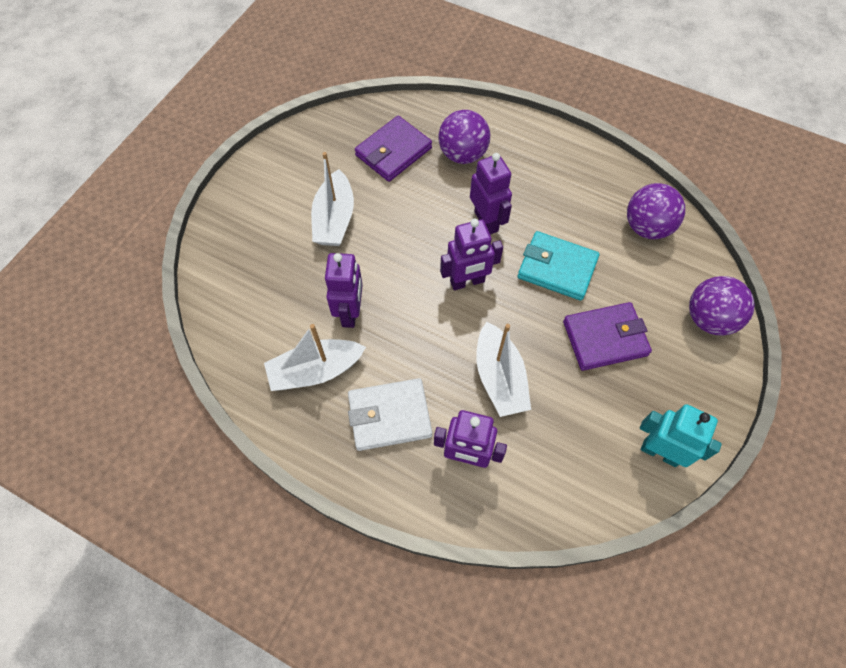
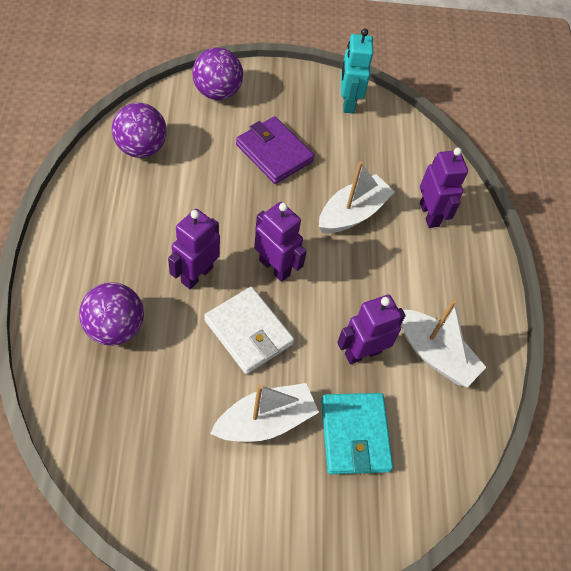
camera: 125 degrees left, 5 degrees down
white wallet [348,378,432,451] -> white wallet moved to [204,287,294,374]
purple wallet [355,116,432,182] -> none
turquoise wallet [518,231,599,300] -> turquoise wallet moved to [321,393,393,474]

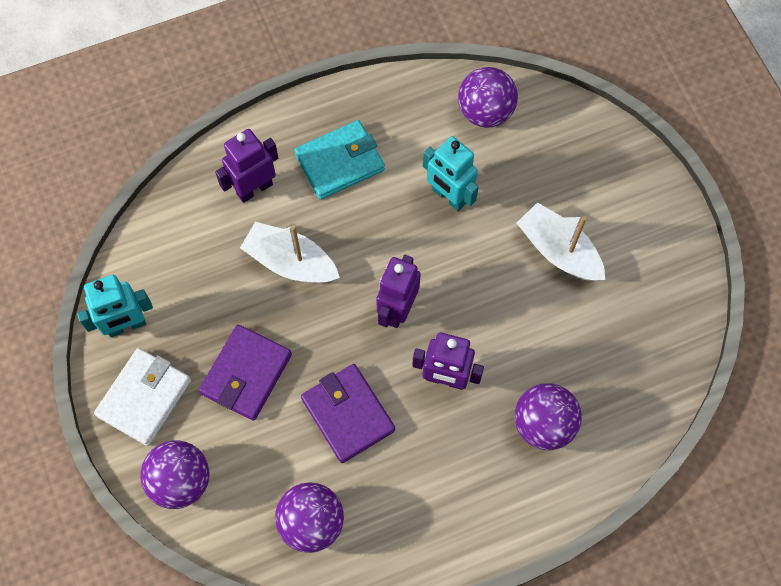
camera: 105 degrees left, 10 degrees up
white wallet [204,287,294,374] -> white wallet moved to [94,348,191,446]
turquoise wallet [321,393,393,474] -> turquoise wallet moved to [294,120,385,200]
purple robot [337,295,406,364] -> turquoise robot [423,136,479,211]
white boat [401,299,486,387] -> none
none -> purple wallet [301,364,395,463]
none -> purple ball [458,67,518,128]

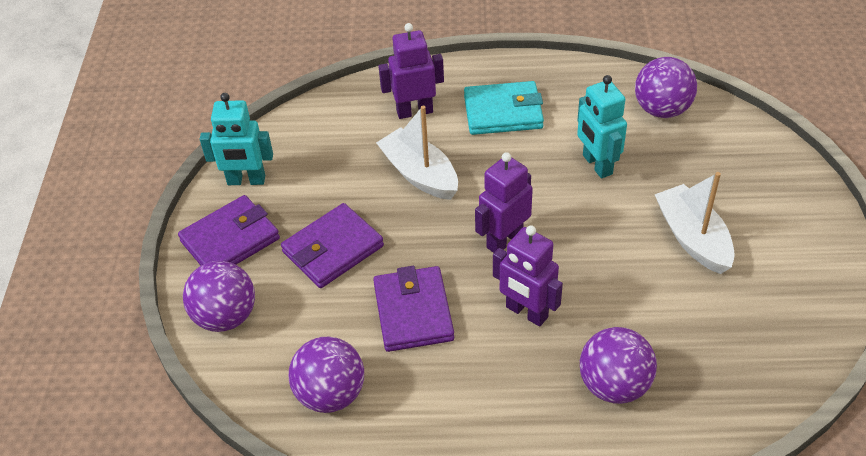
camera: 25 degrees right, 20 degrees down
white wallet [94,348,191,446] -> purple wallet [178,195,280,265]

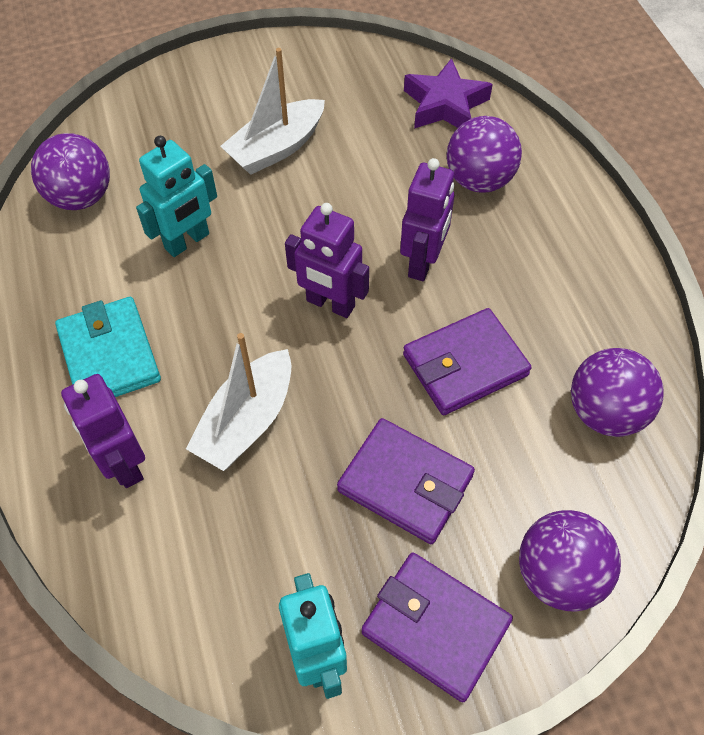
camera: 110 degrees left, 10 degrees up
none -> purple star [404,58,493,129]

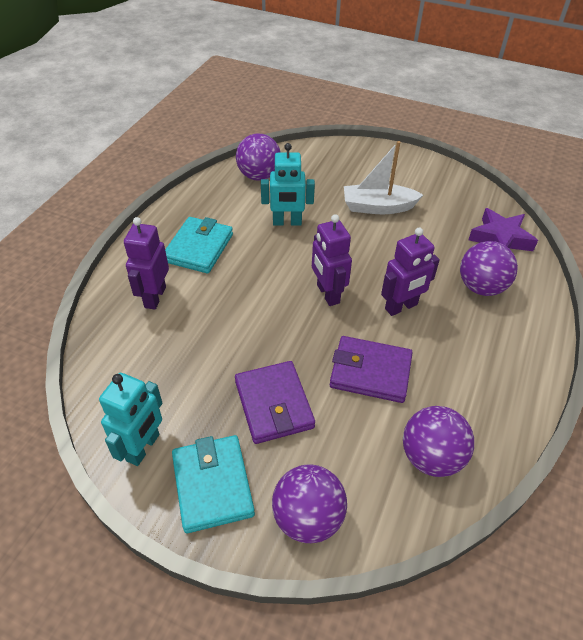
camera: 40 degrees right, 10 degrees down
white boat [186,333,292,471] -> none
purple wallet [362,552,513,702] -> turquoise wallet [172,435,255,533]

